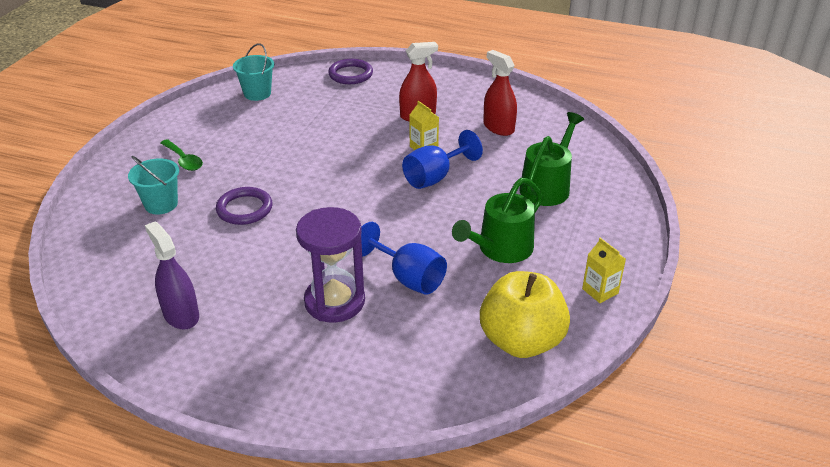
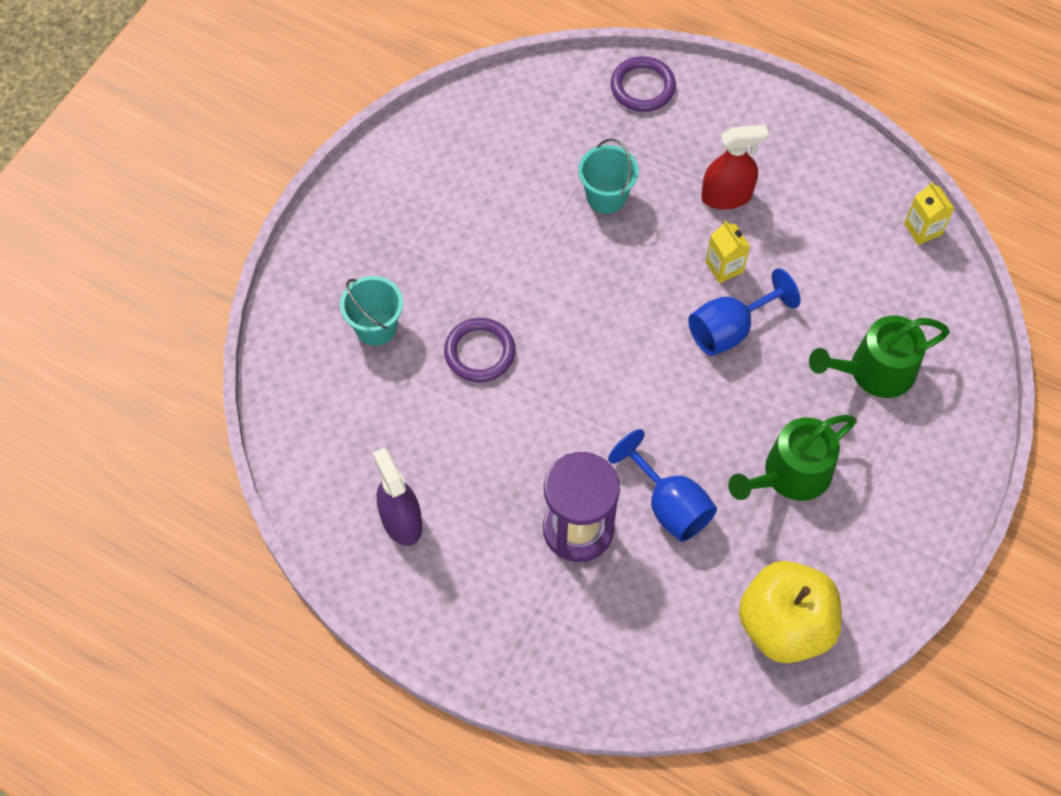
camera: 10 degrees right, 25 degrees up
green spoon [160,139,203,171] -> none
turquoise bucket [233,43,274,101] -> turquoise bucket moved to [578,139,639,214]
red spray bottle [483,50,517,136] -> none
green watering can [519,112,584,206] -> green watering can turned 150 degrees counterclockwise [809,316,950,398]
yellow carton [582,238,626,303] -> yellow carton moved to [904,182,955,245]

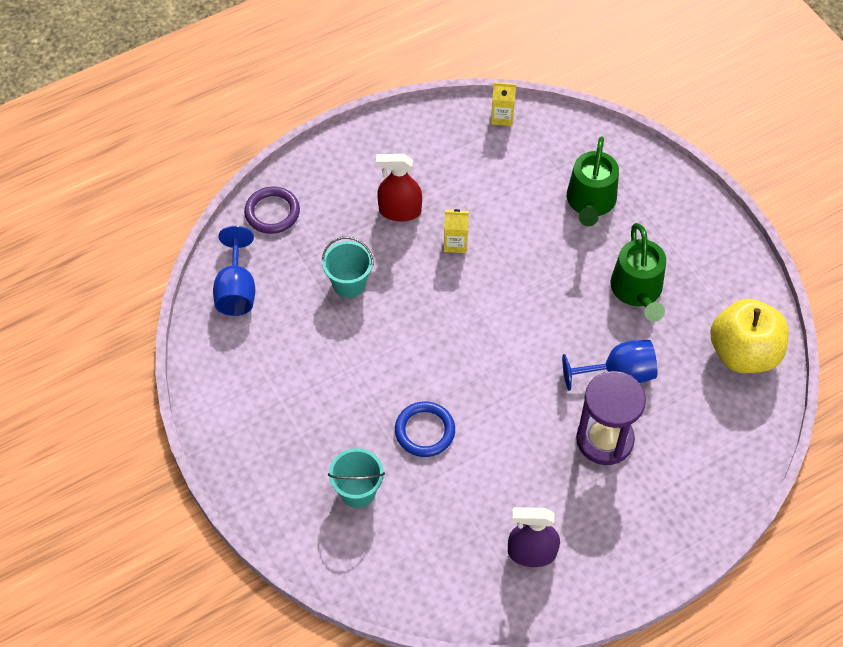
camera: 60 degrees left, 5 degrees down
purple ring [444,318,516,383] -> blue ring [395,402,455,457]
blue goblet [688,268,801,356] -> blue goblet moved to [213,226,255,316]
red spray bottle [701,125,768,210] -> red spray bottle turned 105 degrees counterclockwise [376,154,422,221]

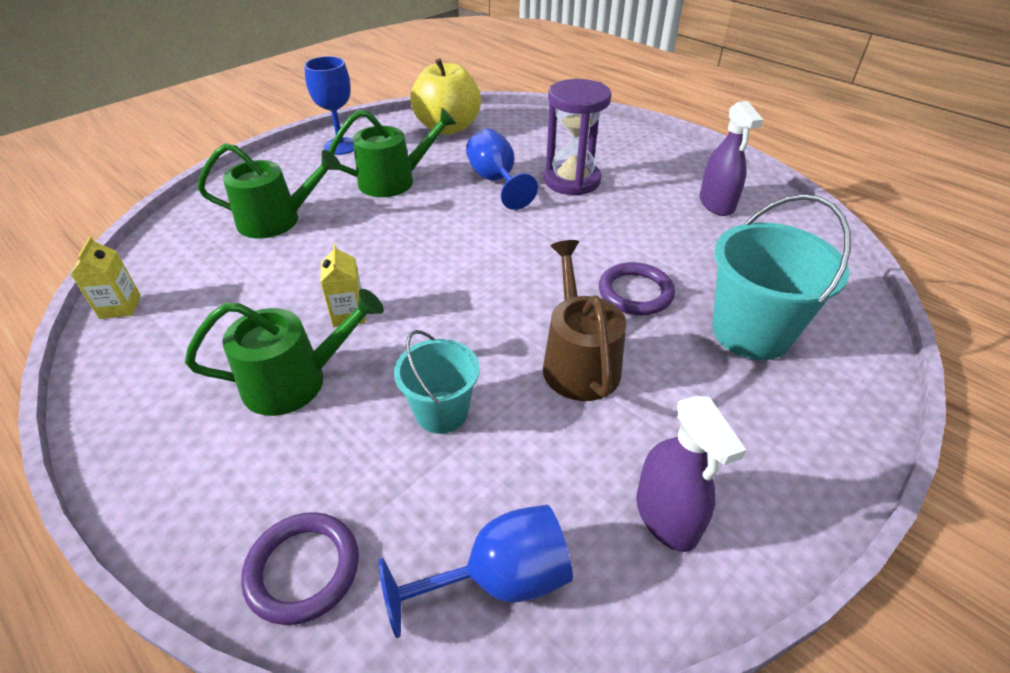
camera: 105 degrees left, 15 degrees down
turquoise bucket [328,448,385,508] -> turquoise bucket [712,194,851,360], size x1.63
red spray bottle [376,154,422,221] -> green watering can [185,289,384,416]
blue ring [395,402,455,457] -> purple ring [599,262,675,315]
none -> blue goblet [304,56,354,155]
none -> brown watering can [543,240,626,401]
none -> purple spray bottle [636,396,746,552]

